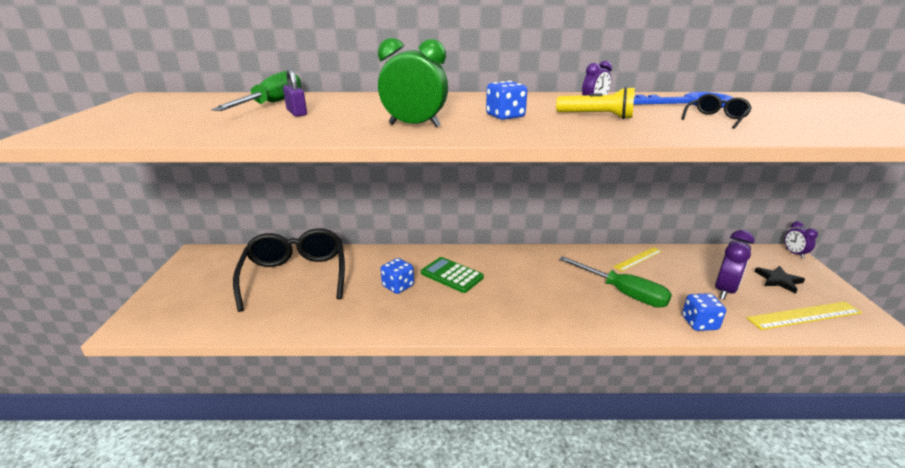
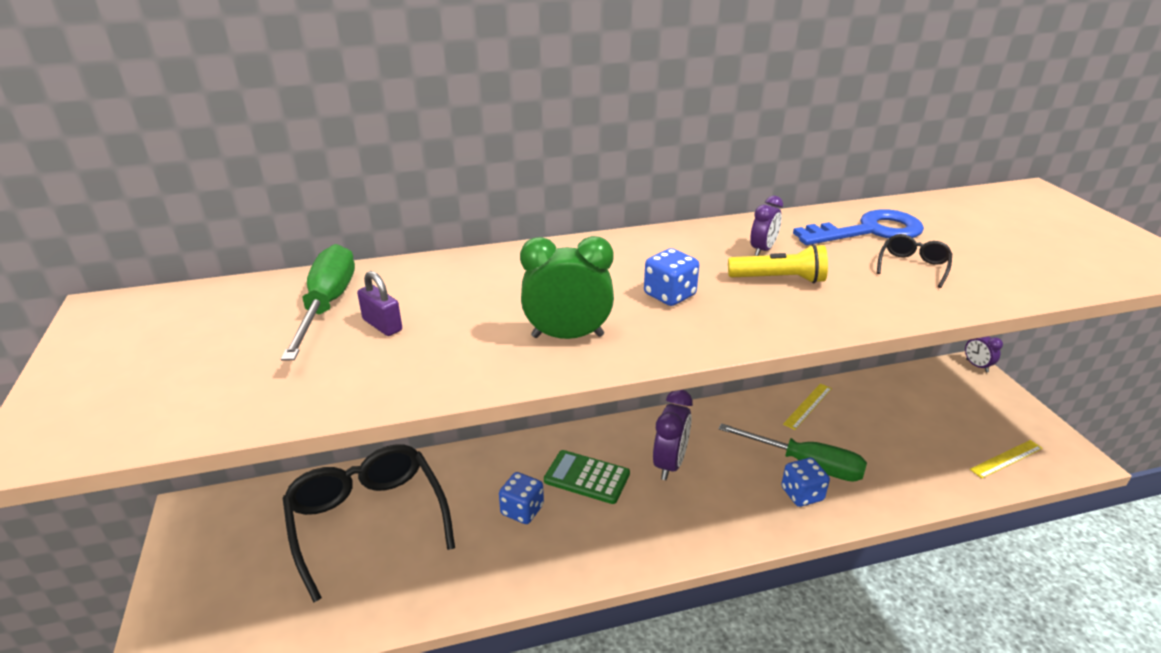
camera: 15 degrees left, 5 degrees up
blue dice [682,293,726,331] -> blue dice moved to [781,458,830,507]
purple clock [715,230,754,300] -> purple clock moved to [653,390,693,480]
yellow ruler [747,301,862,330] -> yellow ruler [970,440,1043,478], size x0.65
black star [754,266,805,294] -> none

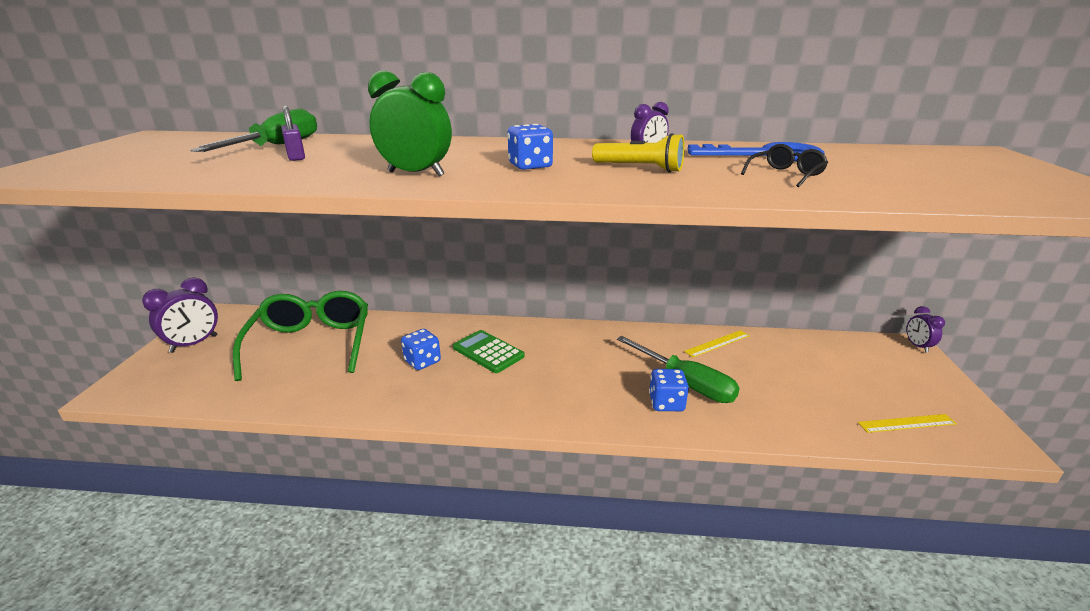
camera: 20 degrees right, 5 degrees down
black glasses [282,444,455,603] -> green glasses [233,291,368,381]
purple clock [653,390,693,480] -> purple clock moved to [142,277,218,353]

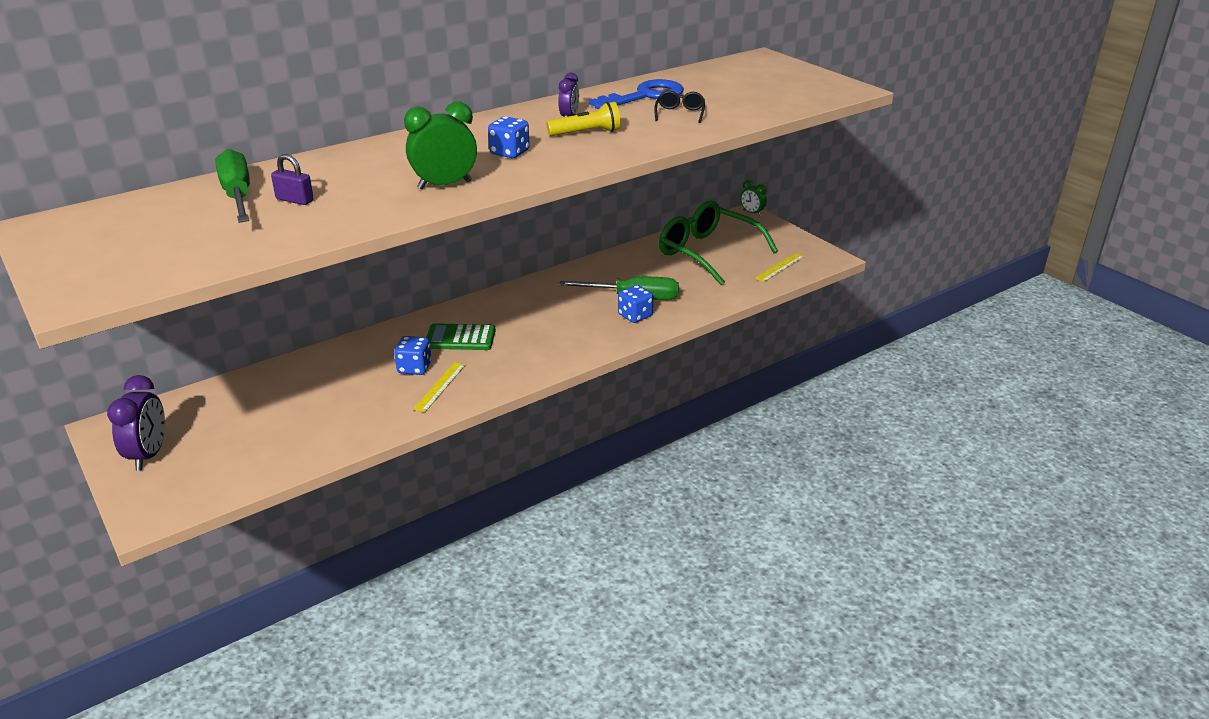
camera: 40 degrees left, 5 degrees up
green glasses [233,291,368,381] -> green glasses moved to [659,201,778,285]
yellow ruler [684,330,750,357] -> yellow ruler moved to [413,362,465,412]
purple clock [907,306,945,353] -> green clock [740,180,767,216]

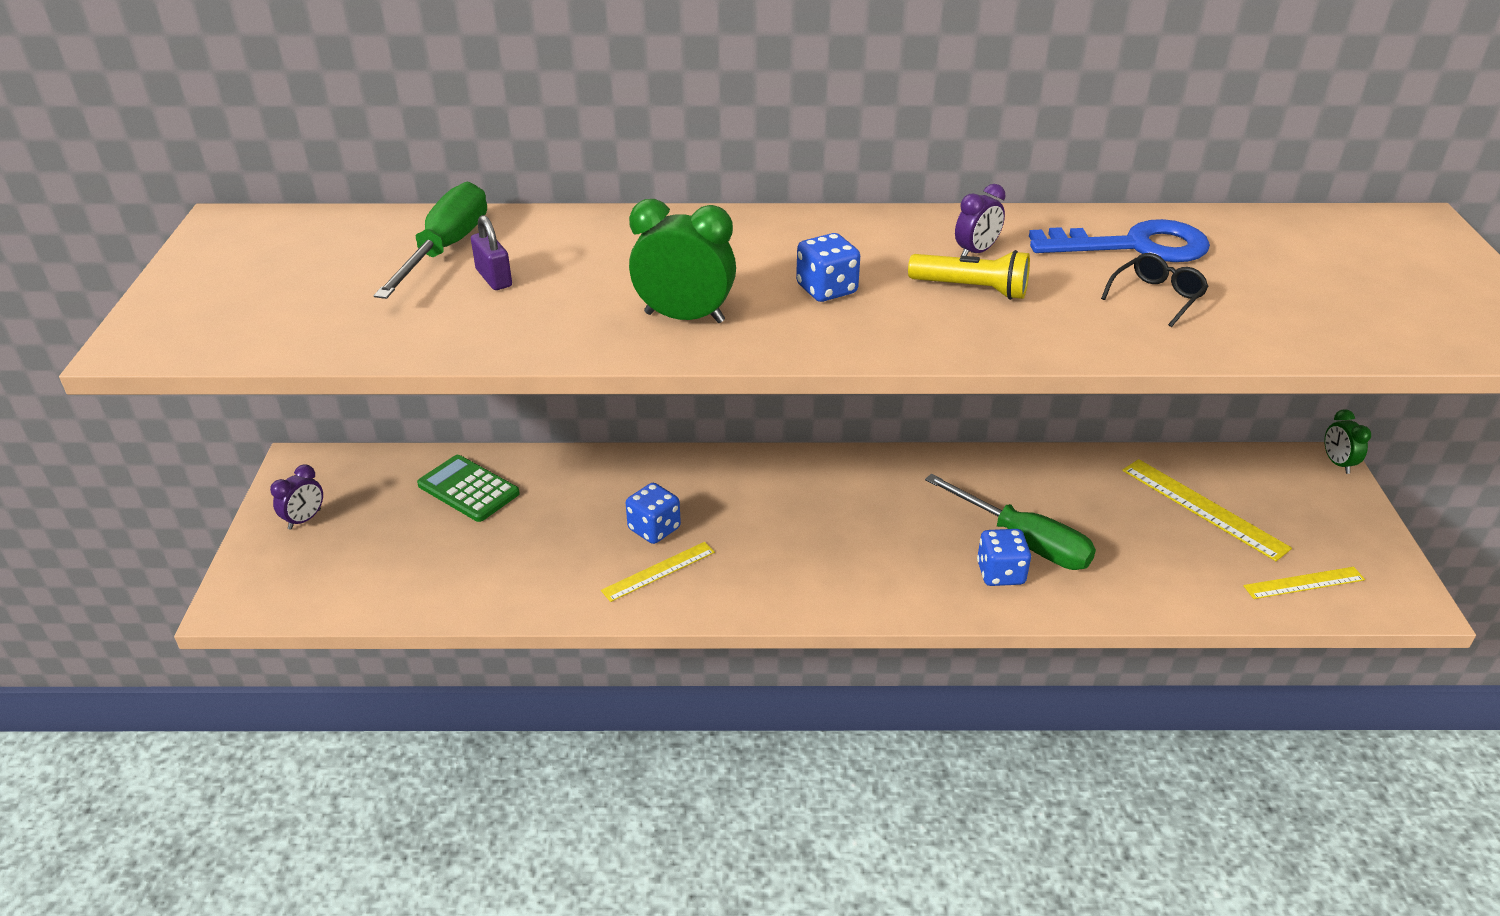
camera: 35 degrees right, 5 degrees up
purple clock [107,375,165,470] -> purple clock [270,464,323,530], size x0.59
green calculator [426,323,496,350] -> green calculator moved to [417,455,520,522]
green glasses [659,201,778,285] -> yellow ruler [1122,459,1292,561]

